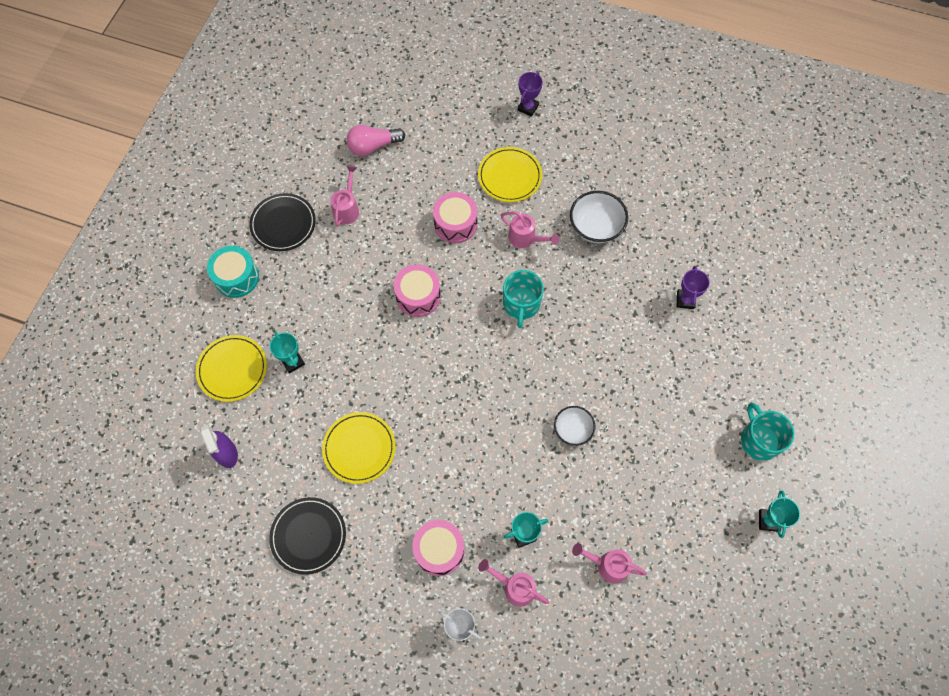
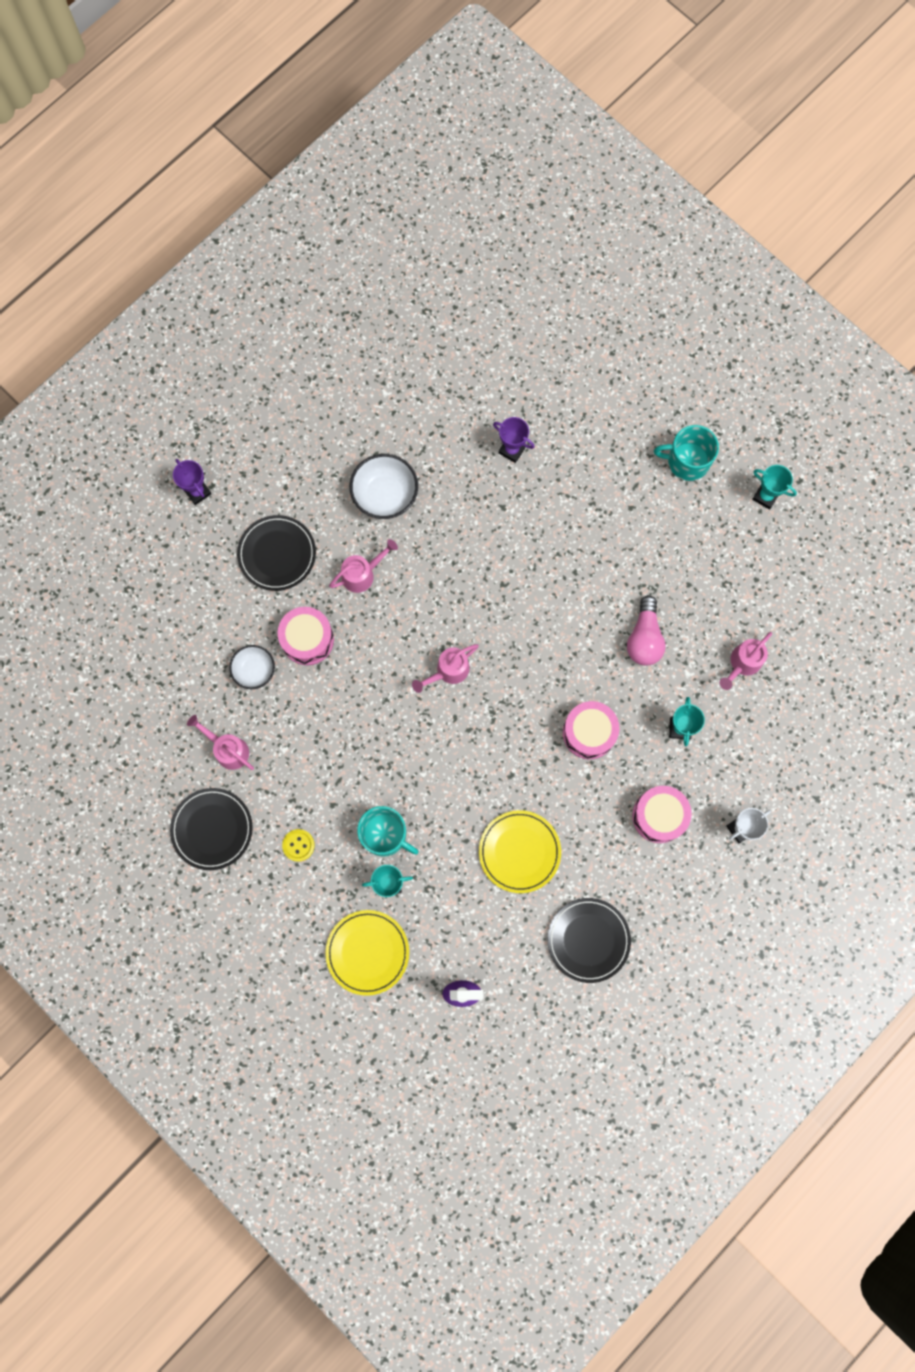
camera: 65 degrees left, 10 degrees up
turquoise drum [207,246,259,298] -> none
pink light bulb [346,125,405,156] -> pink light bulb moved to [627,595,666,666]
pink drum [394,264,441,317] -> pink drum moved to [563,701,619,759]
yellow plate [478,147,542,202] -> black plate [237,515,316,591]
pink watering can [478,559,549,607] -> pink watering can moved to [412,644,479,693]
turquoise mug [503,270,544,328] -> turquoise mug moved to [357,806,419,856]
white bowl [554,406,595,446] -> white bowl moved to [229,645,275,689]
none -> yellow button [282,829,315,862]

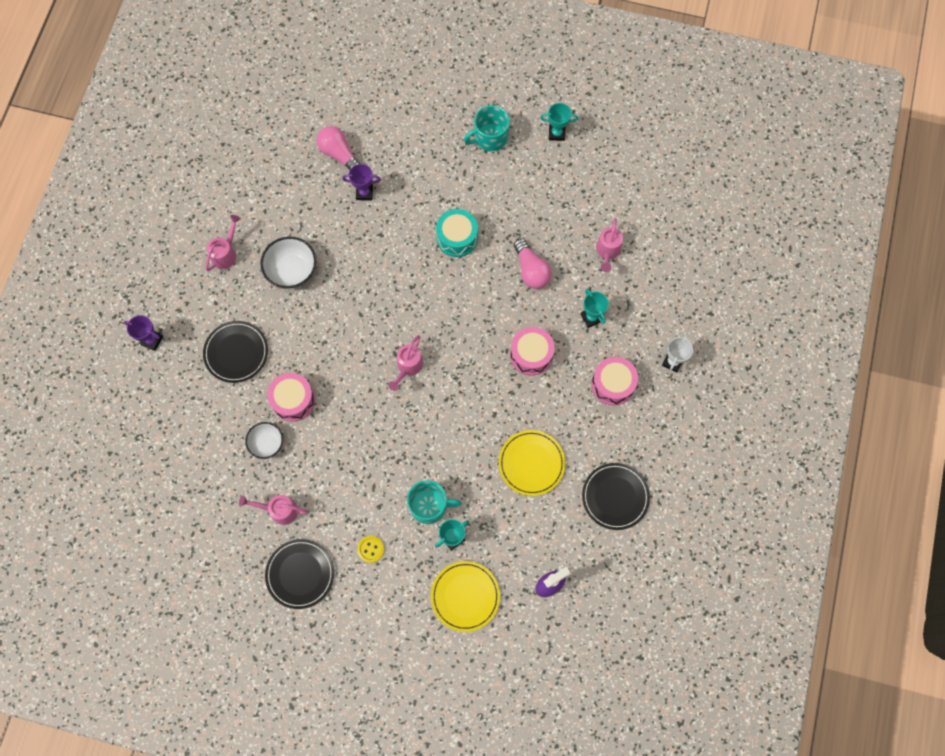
camera: 30 degrees left, 5 degrees down
pink watering can [329,539,398,593] -> pink watering can moved to [205,215,241,271]
none -> pink light bulb [317,126,360,170]
none -> turquoise drum [436,209,478,257]

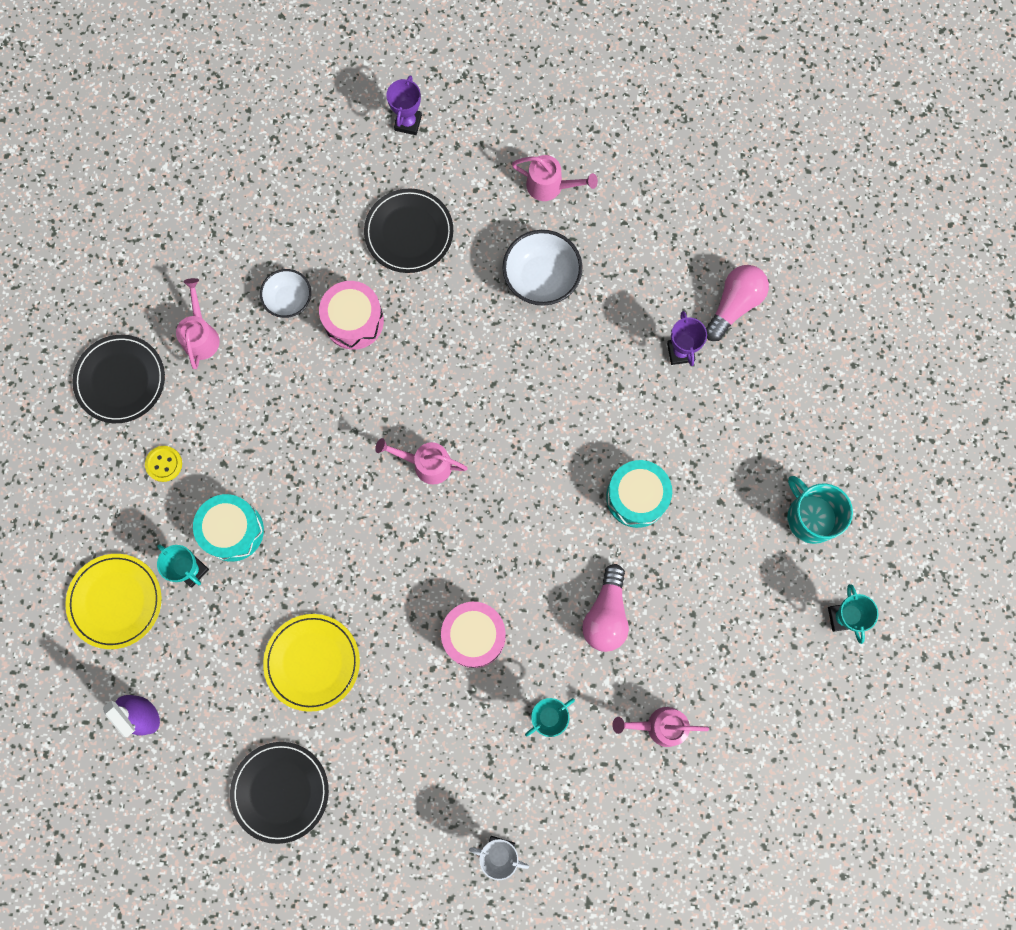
camera: 80 degrees right, 5 degrees up
turquoise mug [407,480,462,524] -> turquoise drum [193,494,264,562]
pink light bulb [514,238,552,289] -> pink light bulb turned 45 degrees counterclockwise [582,564,629,652]
pink drum [591,357,638,405] -> none

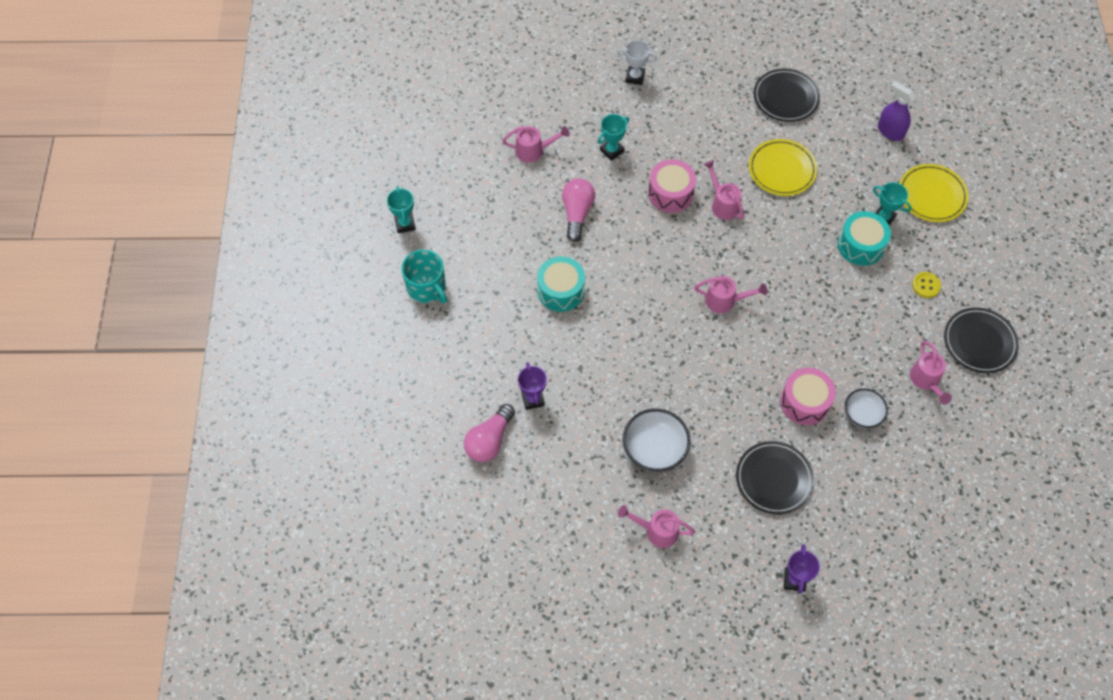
camera: 175 degrees right, 15 degrees down
none -> pink watering can [703,160,744,220]

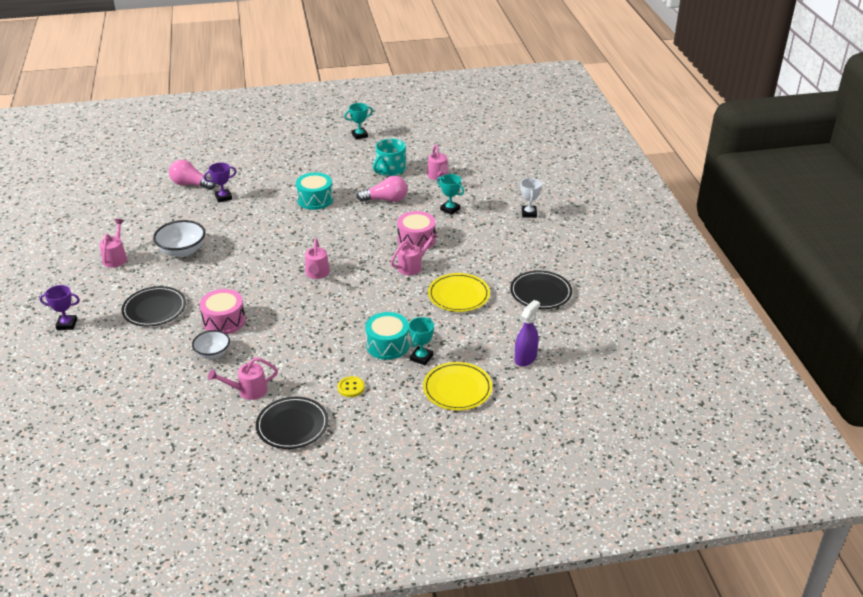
camera: 80 degrees right, 25 degrees down
turquoise mug [401,250,447,303] -> turquoise mug moved to [373,139,406,177]

